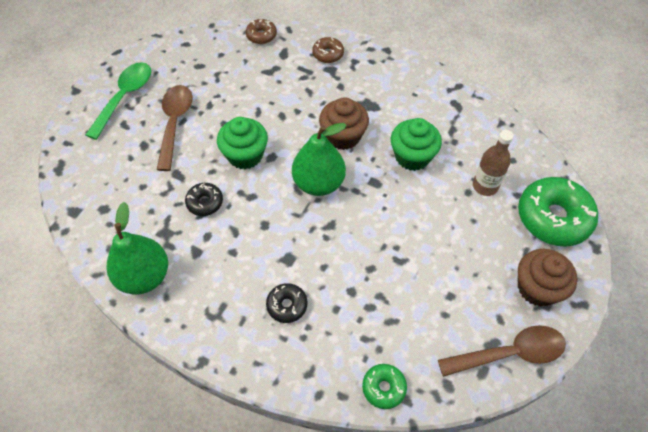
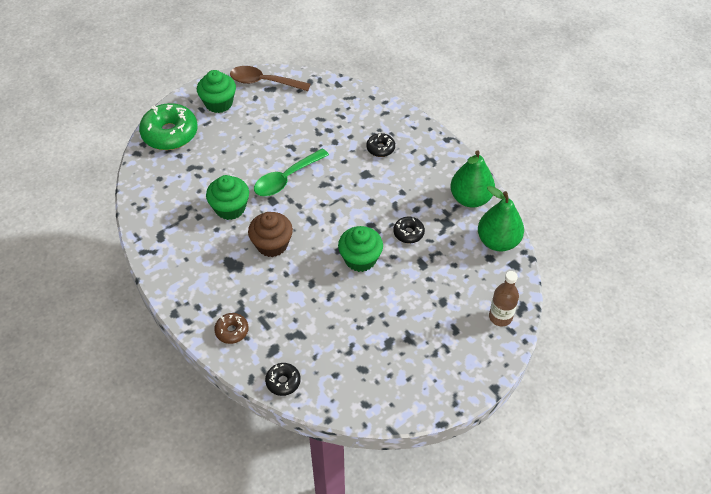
camera: 155 degrees left, 5 degrees down
green spoon [86,62,151,140] -> green spoon moved to [254,148,329,196]
brown spoon [156,85,193,171] -> none
brown donut [246,19,277,44] -> black donut [265,363,301,396]
green pear [292,123,347,196] -> green pear moved to [478,186,524,251]
green donut [362,364,407,409] -> none
brown bottle [473,130,514,196] -> brown bottle moved to [489,271,519,326]
brown cupcake [518,249,578,307] -> green cupcake [197,70,236,113]

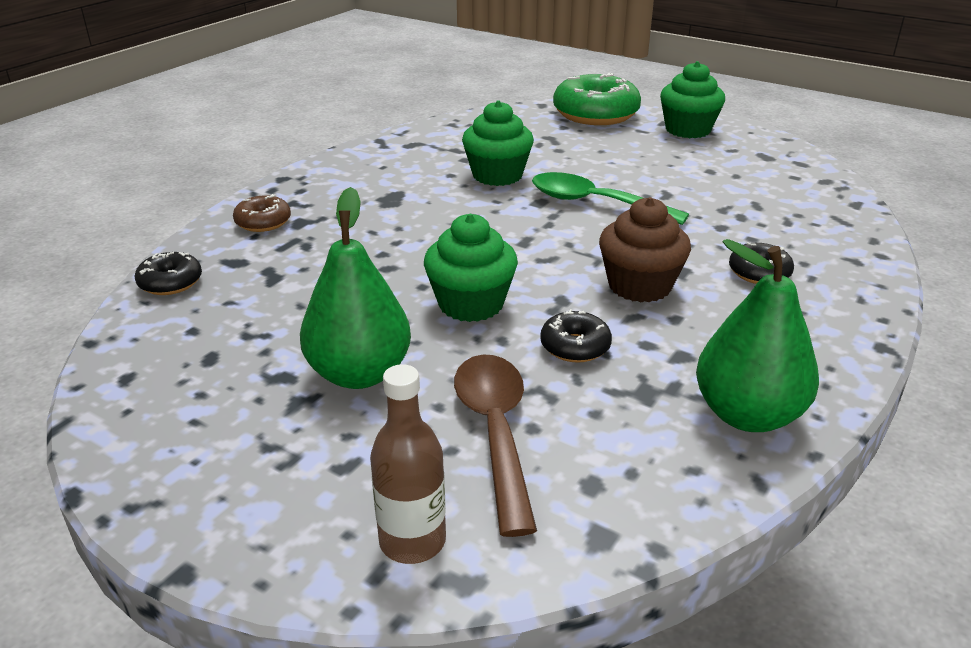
camera: 70 degrees right, 20 degrees down
brown spoon [230,66,310,91] -> brown spoon moved to [454,355,537,537]
brown cupcake [248,212,293,257] -> brown cupcake moved to [599,197,691,302]
green pear [478,186,524,251] -> green pear moved to [300,187,411,389]

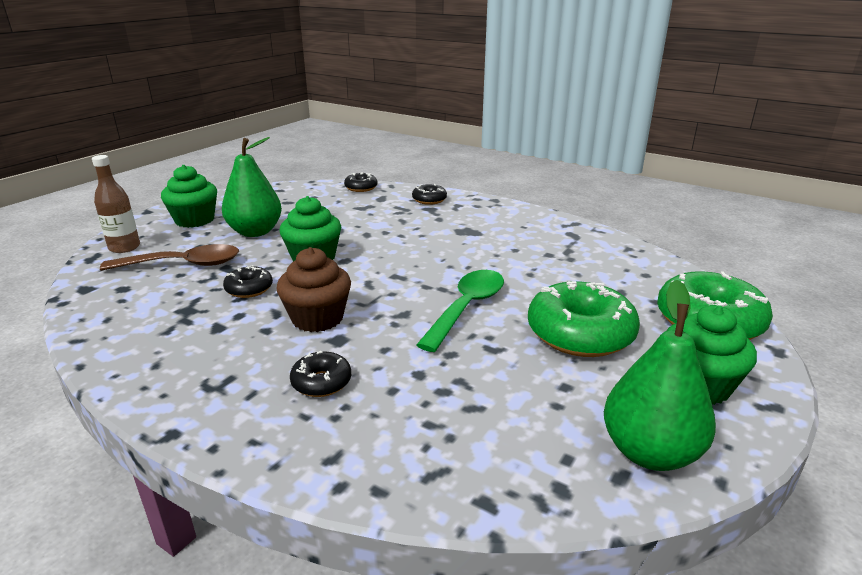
camera: 90 degrees right, 5 degrees down
brown donut [233,194,291,232] -> black donut [412,184,447,205]
green cupcake [462,100,534,186] -> green cupcake moved to [161,165,217,228]
green pear [696,239,819,432] -> green pear moved to [604,280,716,471]
none -> green donut [528,281,640,357]

